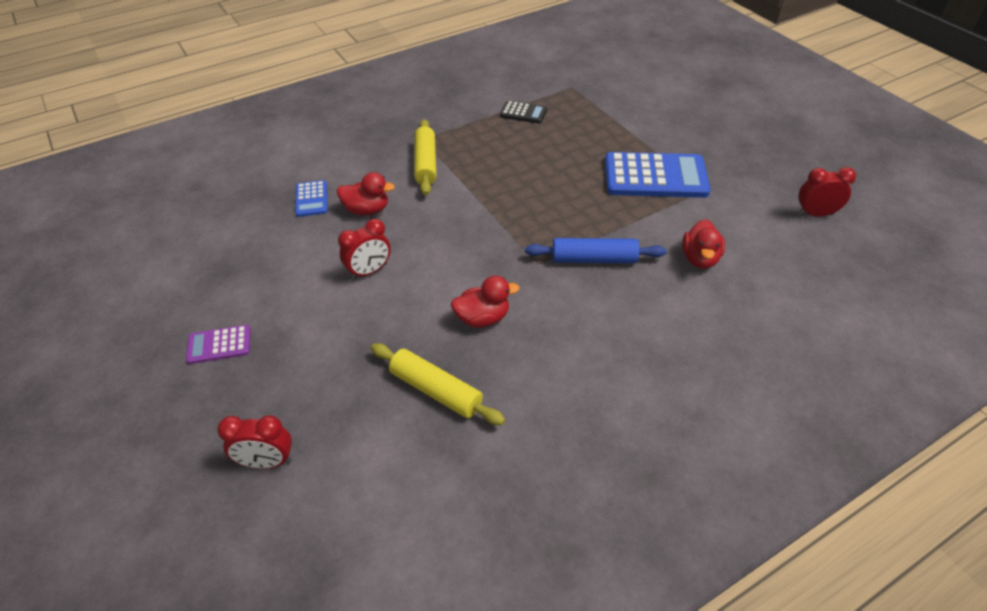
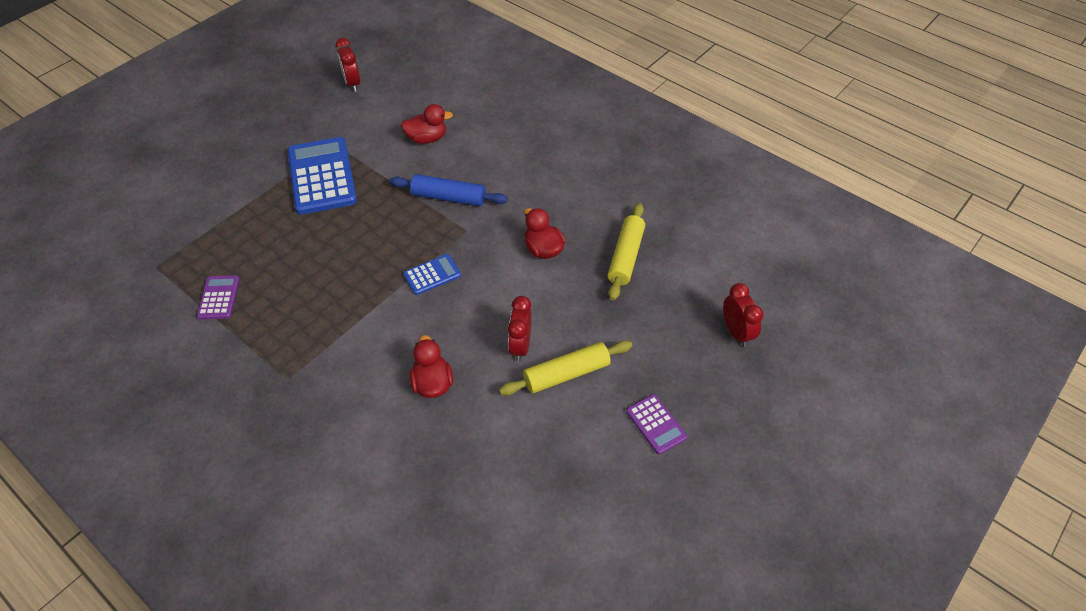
camera: 110 degrees left, 5 degrees up
blue calculator [295,180,328,217] -> blue calculator moved to [403,254,461,295]
red clock [338,219,391,279] -> red clock turned 120 degrees counterclockwise [508,296,532,362]
yellow rolling pin [414,119,436,195] -> yellow rolling pin moved to [499,340,633,396]
black calculator [500,101,547,123] -> purple calculator [197,275,240,319]
blue rolling pin [525,238,667,264] -> blue rolling pin turned 60 degrees counterclockwise [389,174,508,206]

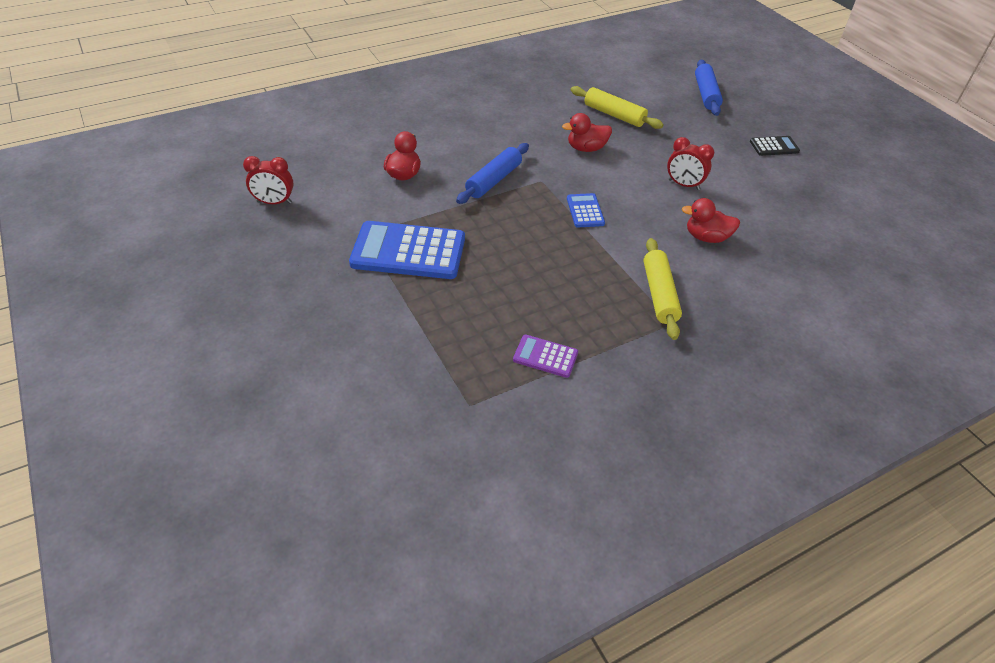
camera: 70 degrees left, 5 degrees down
yellow rolling pin [499,340,633,396] -> yellow rolling pin moved to [643,238,682,340]
purple calculator [626,394,687,455] -> black calculator [750,136,800,156]
red clock [723,283,764,347] -> blue rolling pin [695,60,723,116]

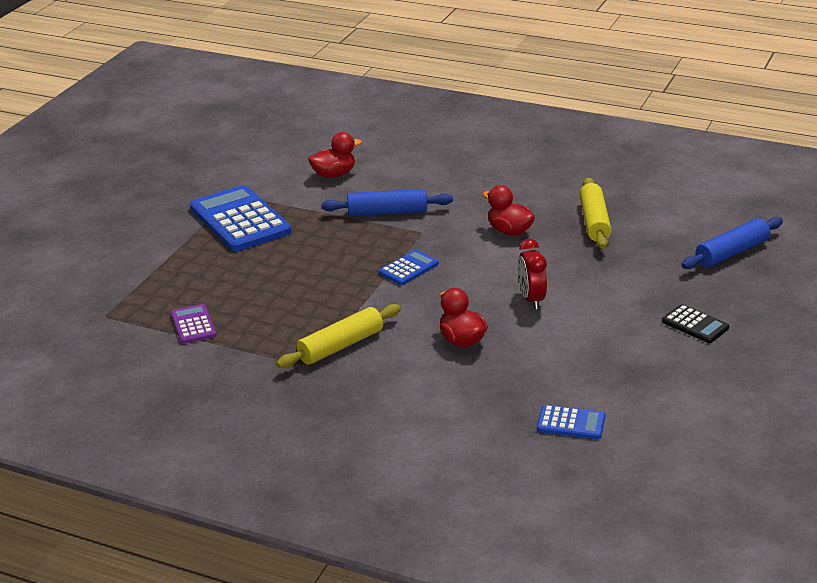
camera: 55 degrees right, 15 degrees down
red clock [243,156,294,204] -> none
none -> blue calculator [537,405,605,439]

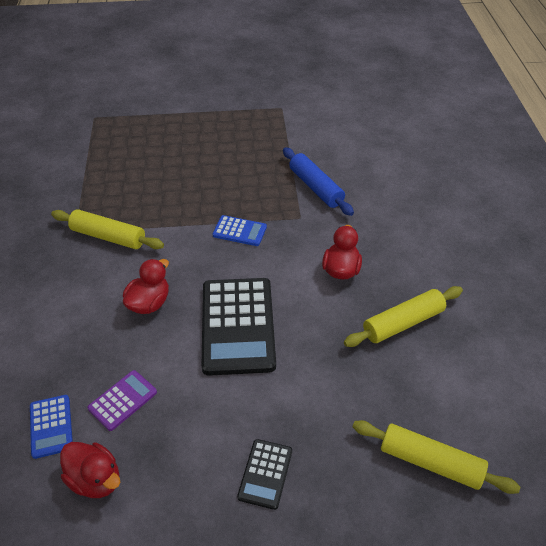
camera: 60 degrees right, 15 degrees up
purple calculator [171,304,217,344] -> purple calculator moved to [87,370,157,431]
blue calculator [190,185,291,251] -> none
red duck [308,132,362,178] -> red duck moved to [60,442,120,498]
red clock [518,238,547,309] -> black calculator [202,278,276,376]
blue rolling pin [681,217,783,269] -> yellow rolling pin [353,420,520,494]

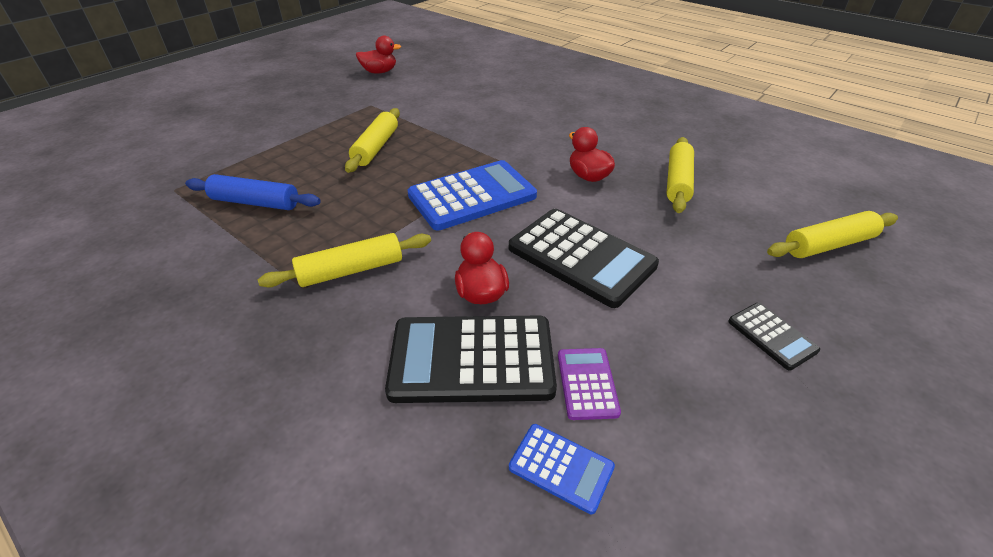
camera: 45 degrees left, 5 degrees down
red duck [60,442,120,498] -> red duck moved to [356,36,401,73]
blue calculator [213,215,267,246] -> blue calculator [407,160,537,231], size x2.05
blue rolling pin [283,147,354,216] -> blue rolling pin moved to [185,174,321,210]
none -> yellow rolling pin [345,108,400,173]
none -> black calculator [385,316,557,403]

